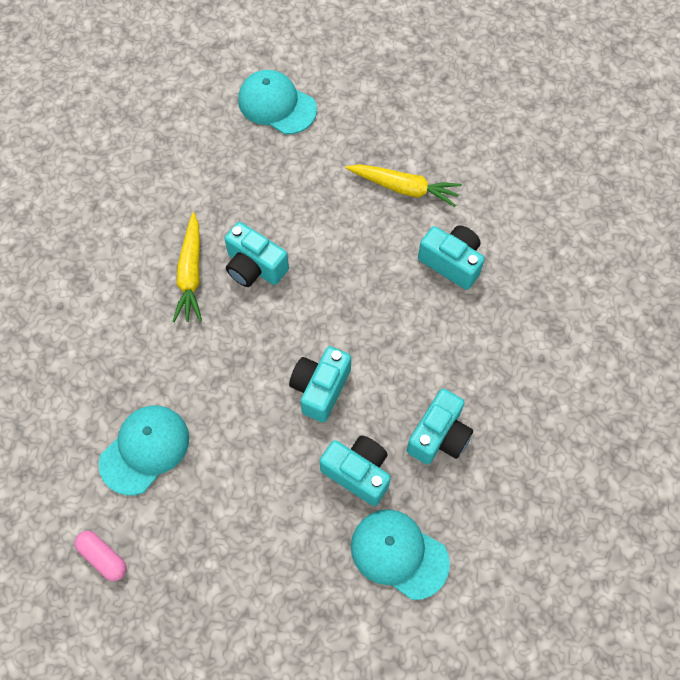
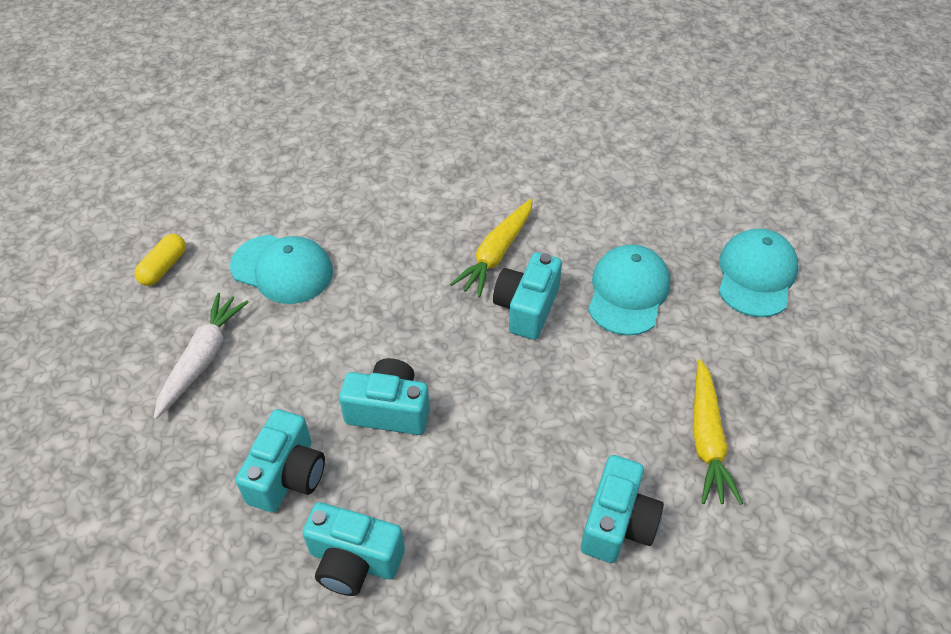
camera: 75 degrees right, 15 degrees down
pink capsule [75,531,127,581] -> yellow capsule [134,234,186,286]
yellow carrot [172,212,202,322] -> yellow carrot turned 45 degrees counterclockwise [450,199,533,298]
turquoise cap [351,509,450,600] -> turquoise cap moved to [588,244,670,336]
none -> white carrot [154,293,249,419]

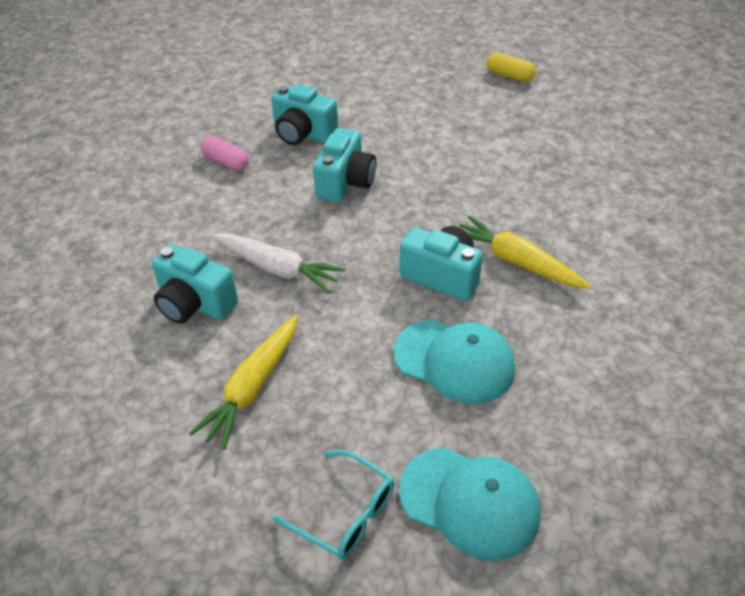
camera: 100 degrees right, 5 degrees down
white carrot [154,293,249,419] -> white carrot moved to [210,233,345,293]
turquoise cap [230,235,333,304] -> none
turquoise camera [302,502,405,596] -> pink capsule [200,136,249,171]
yellow carrot [693,359,743,505] -> yellow carrot turned 75 degrees counterclockwise [189,315,298,450]
none -> turquoise glasses [273,450,395,560]

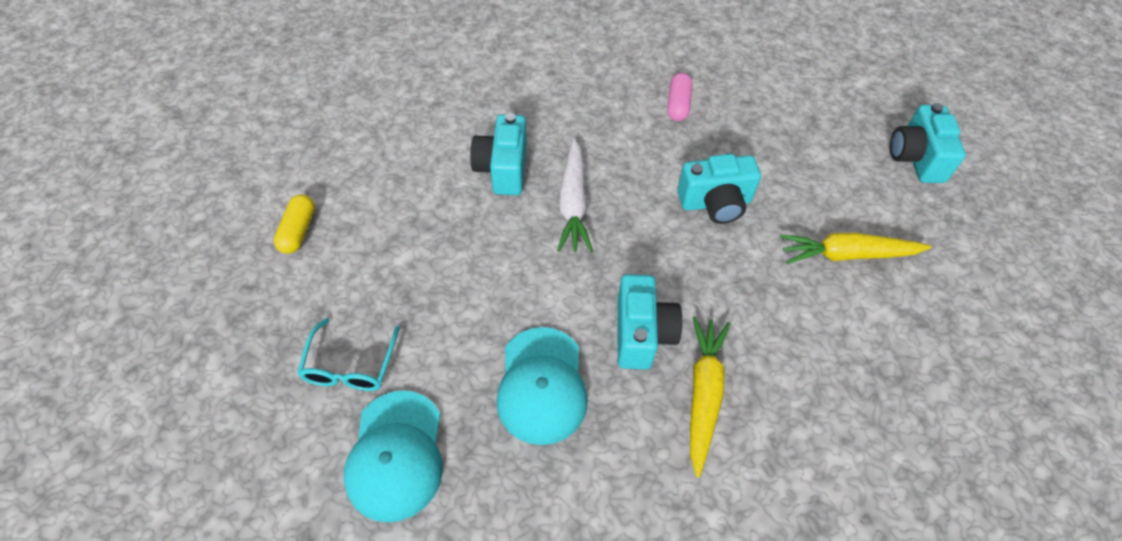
camera: 60 degrees right, 10 degrees up
yellow carrot [189,315,298,450] -> yellow carrot moved to [780,232,931,264]
turquoise camera [271,84,338,145] -> turquoise camera moved to [890,103,966,183]
yellow capsule [487,52,535,82] -> yellow capsule moved to [274,194,315,254]

